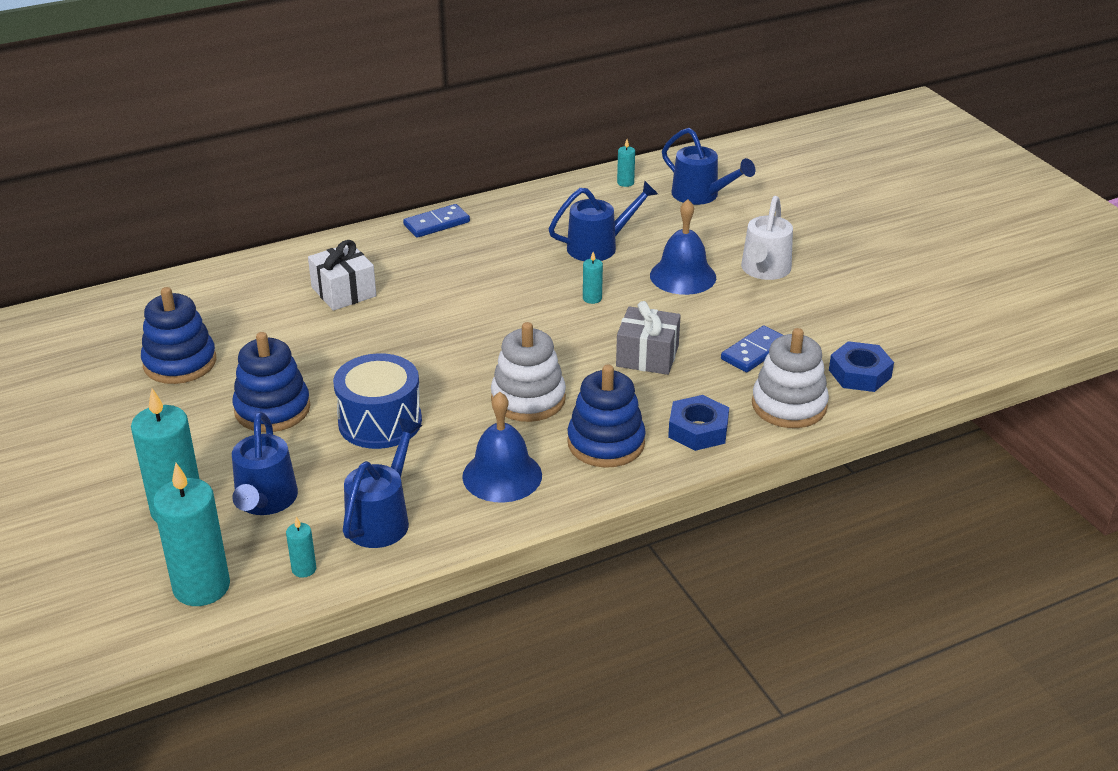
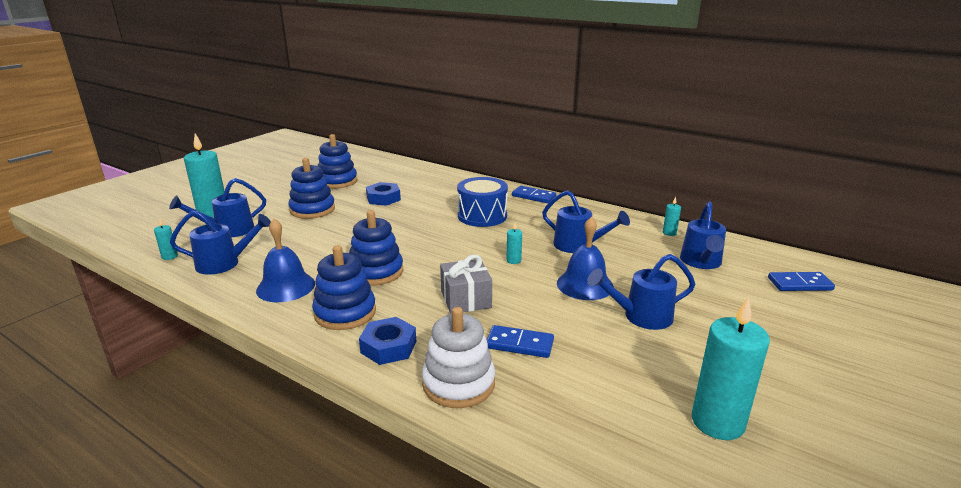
camera: 60 degrees right, 10 degrees down
turquoise candle [153,463,230,606] -> turquoise candle moved to [692,297,770,440]
white gift [308,240,376,311] -> none
blue drum [333,353,422,449] -> blue drum moved to [457,177,508,227]
white stacking toy [491,322,566,422] -> blue stacking toy [349,210,403,286]
white watering can [741,196,793,280] -> blue watering can [587,254,695,330]
blue nut [829,341,894,392] -> blue nut moved to [366,182,401,206]
none -> blue domino [768,272,835,291]

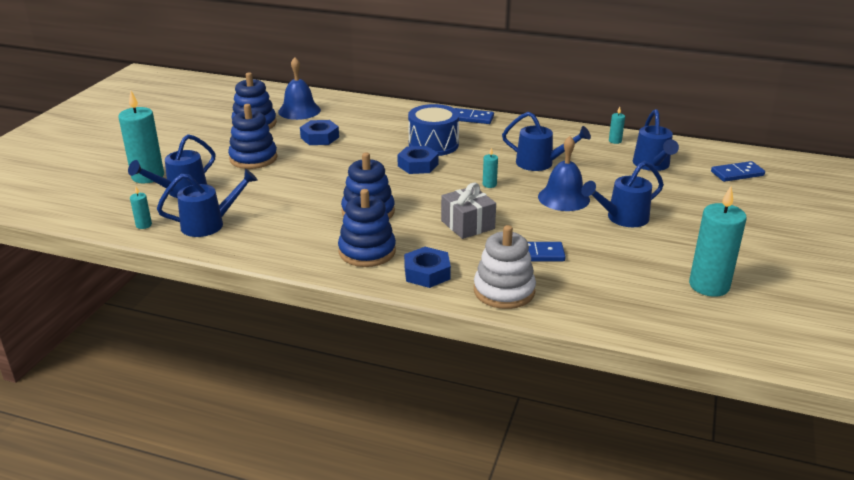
camera: 15 degrees left, 5 degrees up
blue bell [256,219,315,302] -> blue bell moved to [278,57,321,120]
none -> blue nut [397,146,438,174]

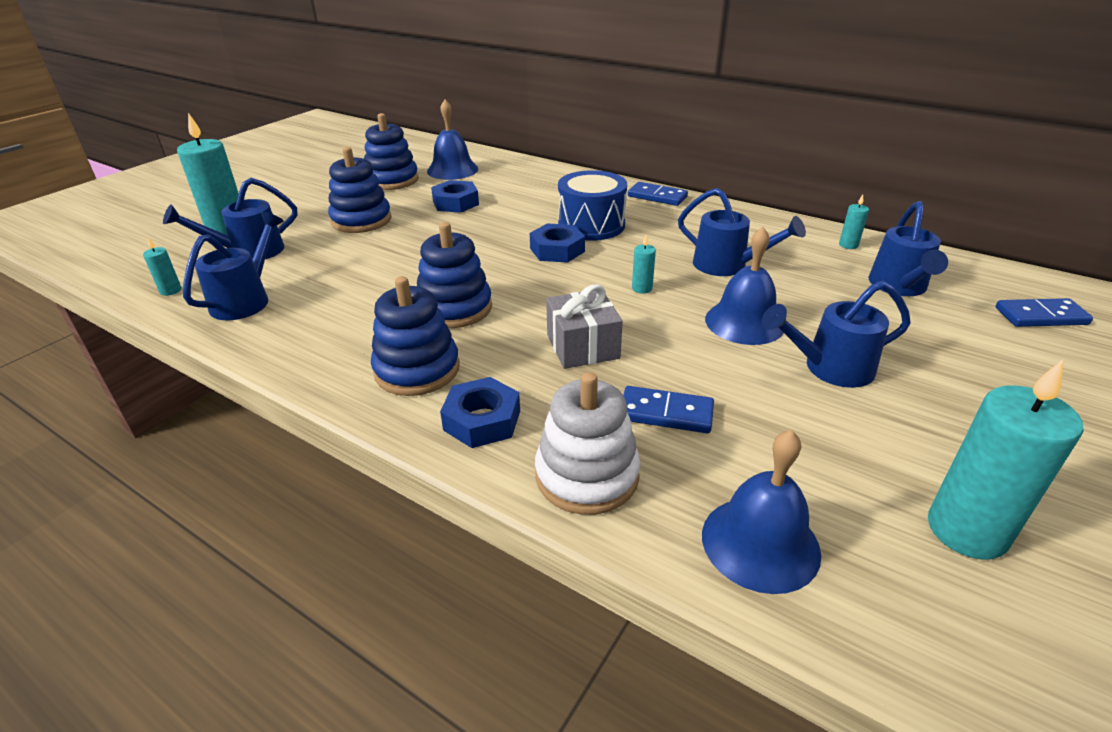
camera: 15 degrees right, 5 degrees up
blue watering can [157,169,258,237] -> blue watering can turned 60 degrees counterclockwise [183,212,284,320]
none -> blue bell [702,430,821,594]

